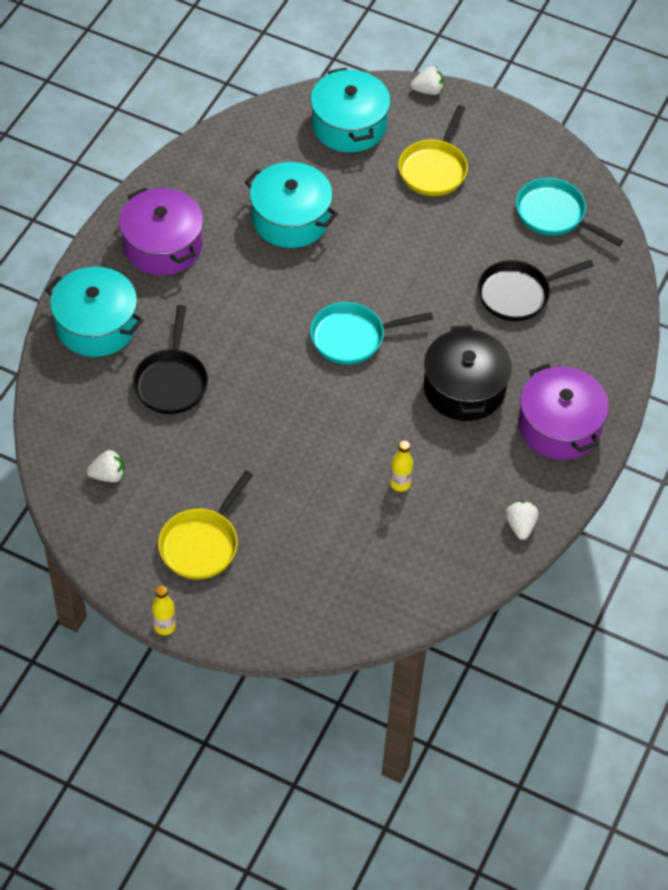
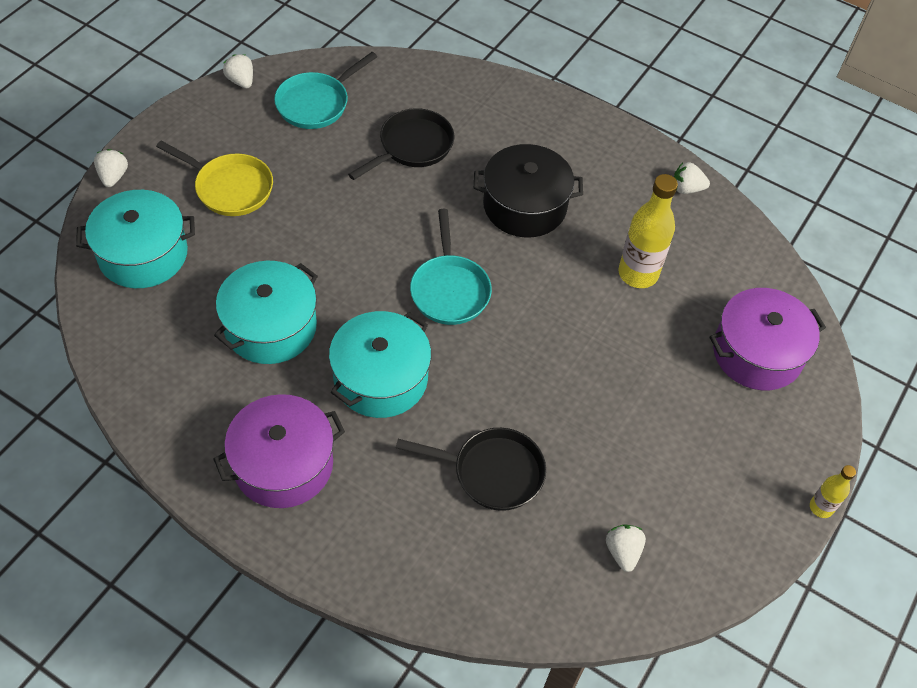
camera: 85 degrees left, 0 degrees up
turquoise pot [45,267,143,357] -> turquoise pot moved to [329,311,431,418]
yellow pan [158,471,253,579] -> none
yellow bottle [390,441,413,492] -> yellow bottle [618,174,678,288], size x1.89
black pan [478,259,594,321] -> black pan turned 120 degrees counterclockwise [348,108,454,180]
purple pot [518,363,609,460] -> purple pot moved to [710,288,826,390]
none -> white strawberry [223,54,253,88]

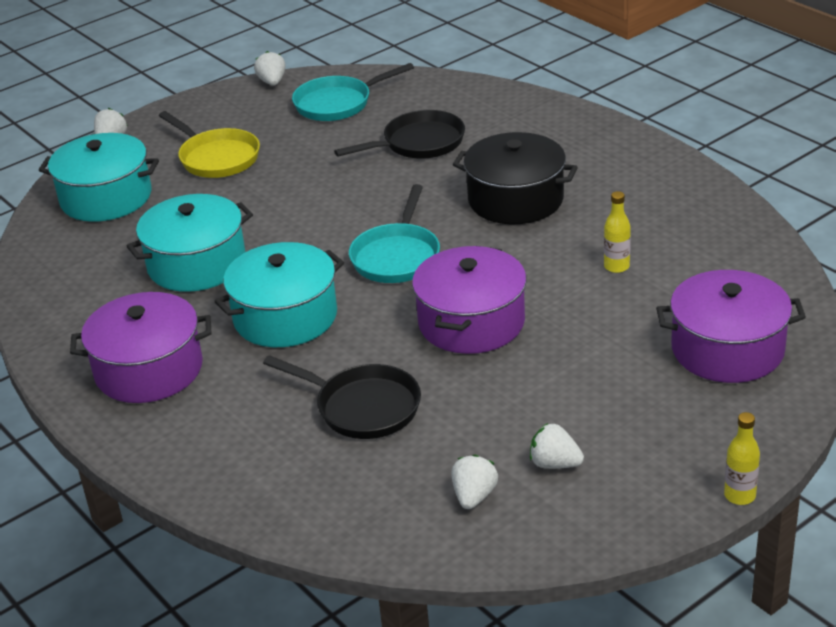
camera: 25 degrees right, 20 degrees down
yellow bottle [618,174,678,288] -> yellow bottle [604,191,631,273], size x0.53
white strawberry [674,162,710,194] -> white strawberry moved to [530,423,584,469]
none -> purple pot [412,246,527,354]

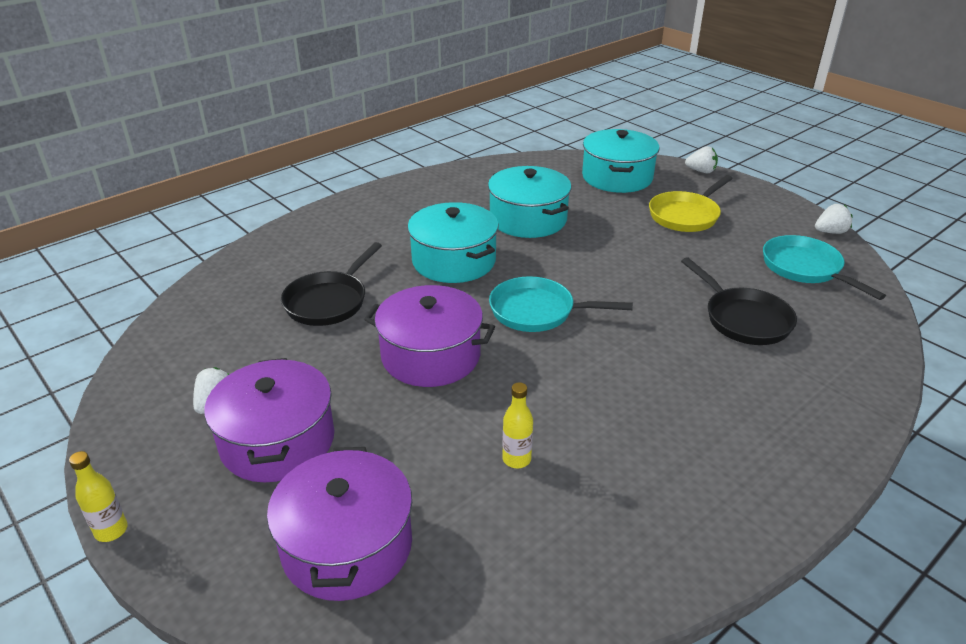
camera: 85 degrees right, 0 degrees up
purple pot [70,292,211,403] -> purple pot moved to [204,358,334,482]
white strawberry [451,454,498,509] -> none
black pot [453,132,578,224] -> none

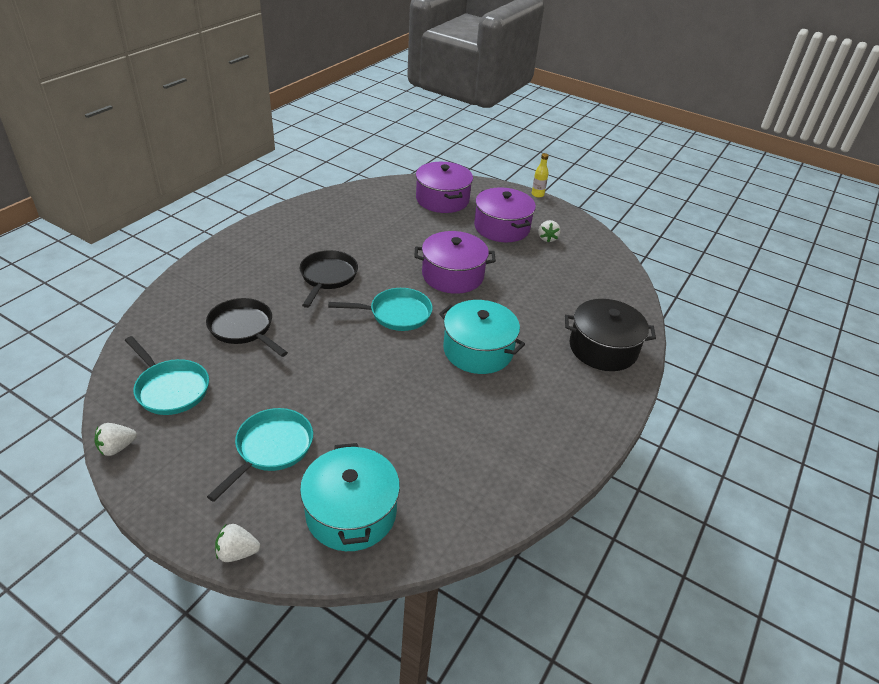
camera: 160 degrees right, 5 degrees up
black pan [281,242,382,326] -> black pan moved to [300,250,358,308]
turquoise pot [488,166,571,238] -> none
yellow bottle [502,382,533,468] -> none
yellow pan [649,175,733,232] -> turquoise pan [207,408,313,502]
none -> black pot [565,299,656,371]

